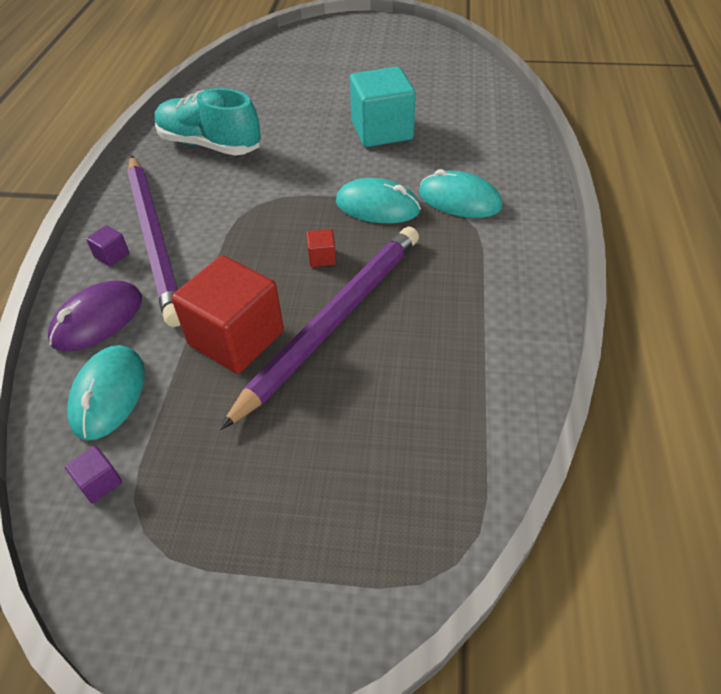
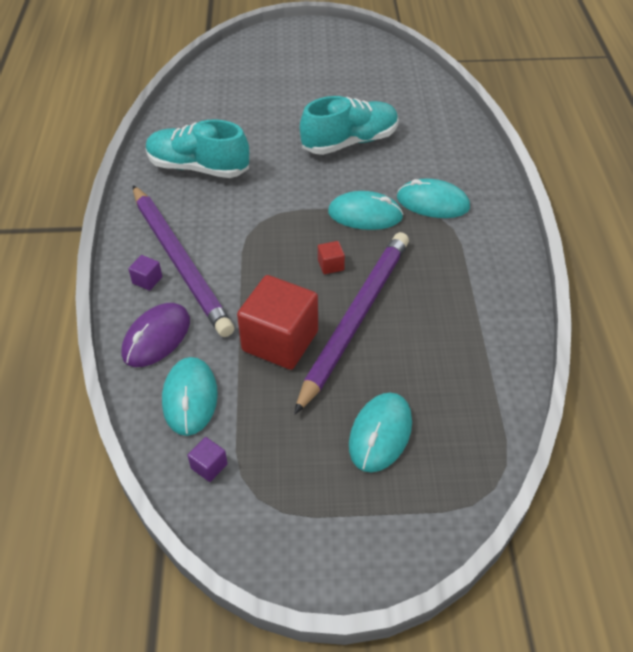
camera: 10 degrees left, 0 degrees up
turquoise cube [350,67,416,147] -> turquoise shoe [300,96,399,155]
none -> turquoise mouse [349,392,412,472]

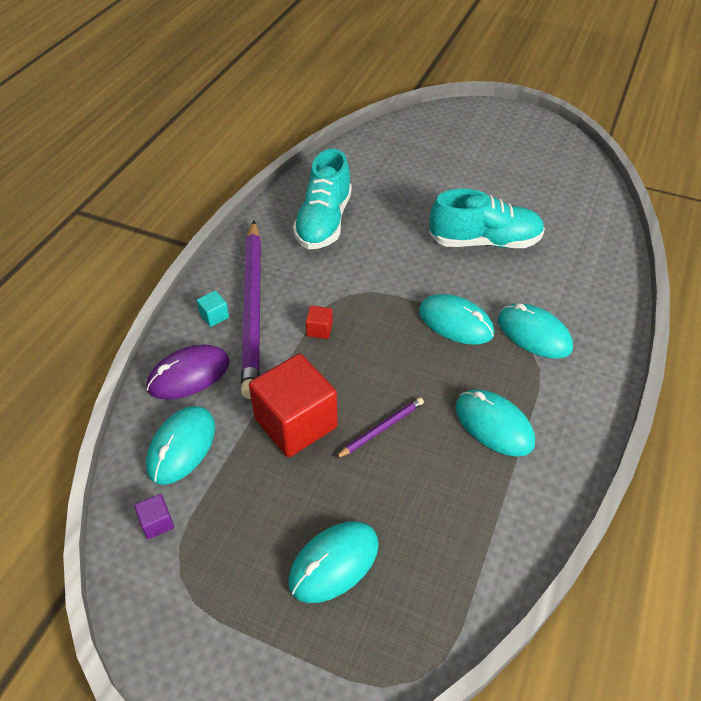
camera: 25 degrees right, 0 degrees up
purple cube [128,255,162,291] -> turquoise cube [196,291,229,327]
turquoise shoe [146,119,249,178] -> turquoise shoe turned 120 degrees counterclockwise [293,149,352,249]
purple pencil [294,232,409,415] -> purple pencil [335,397,424,459], size x0.41
red cube [318,241,345,274] -> red cube moved to [306,306,333,339]
none -> turquoise mouse [455,389,535,457]

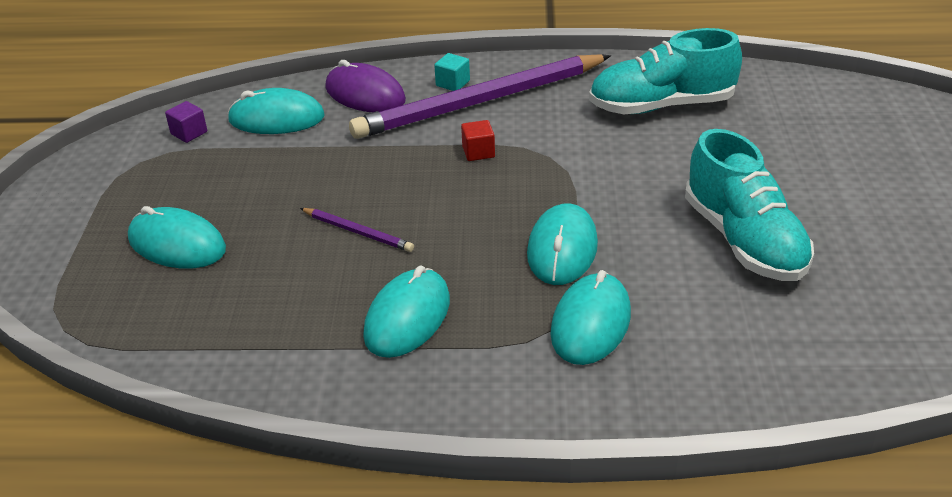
camera: 70 degrees right, 10 degrees down
red cube [249,354,338,457] -> none

